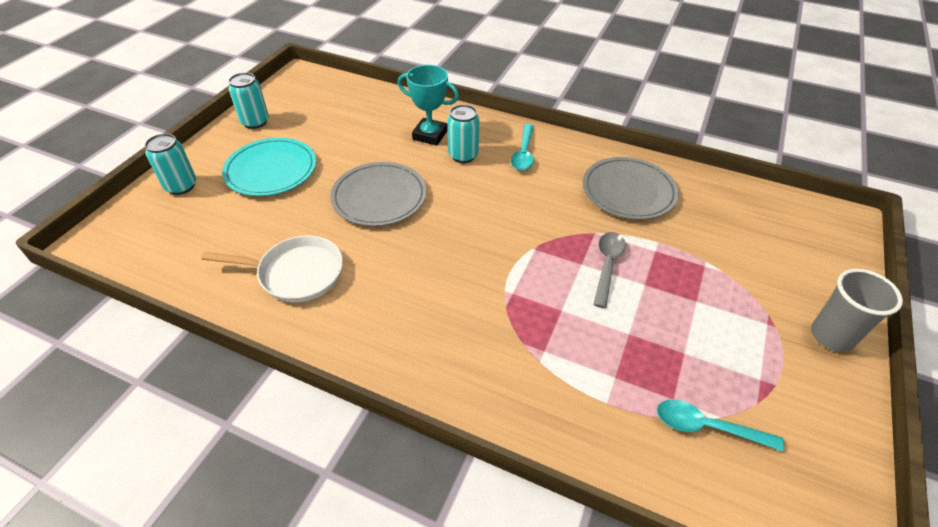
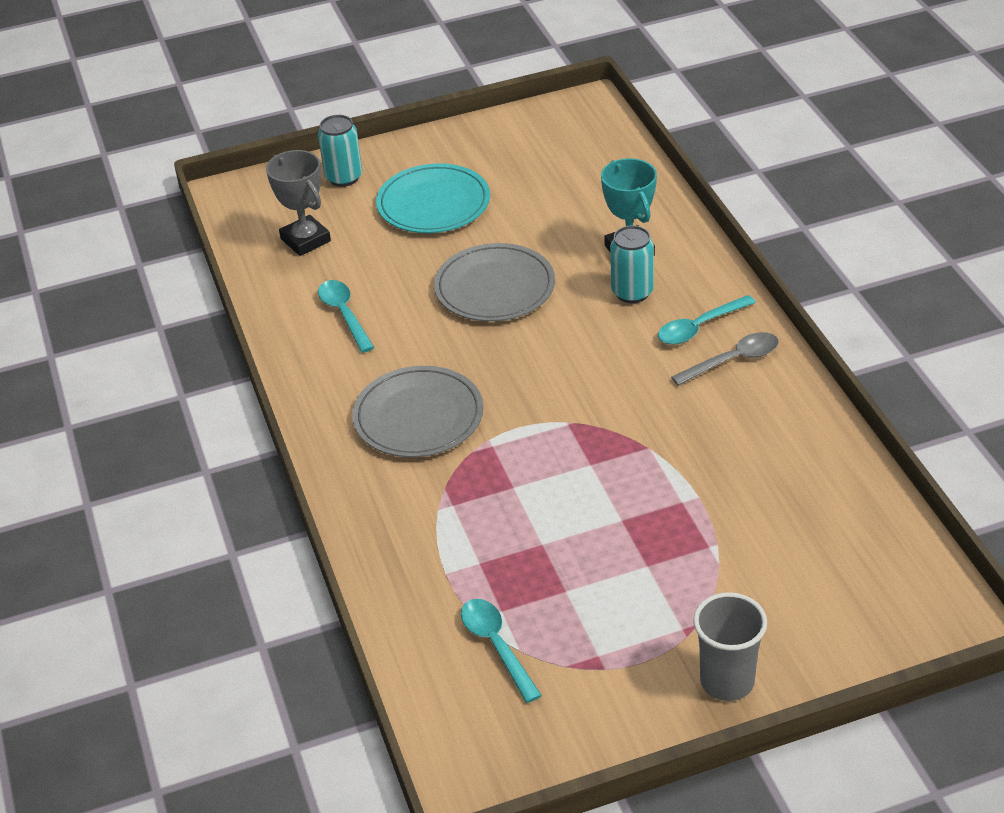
camera: 50 degrees right, 5 degrees down
white pan [202,236,343,302] -> turquoise spoon [318,280,374,353]
turquoise can [228,72,269,129] -> none
grey plate [583,157,679,220] -> grey plate moved to [352,366,484,457]
grey spoon [593,232,626,308] -> grey spoon moved to [671,332,779,386]
none -> grey trophy [266,150,331,256]

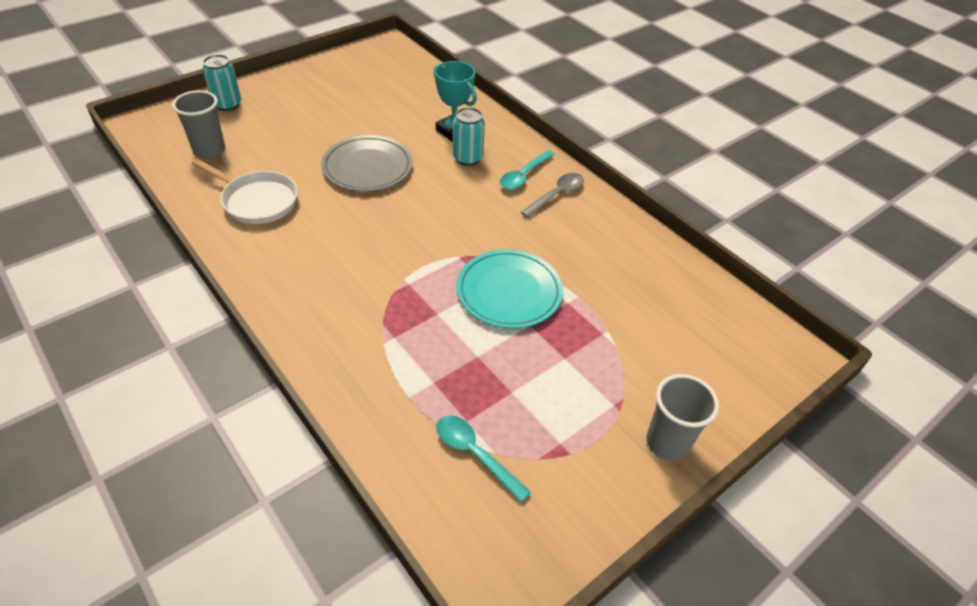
camera: 25 degrees left, 5 degrees up
grey trophy [266,150,331,256] -> grey cup [172,90,225,159]
turquoise spoon [318,280,374,353] -> white pan [192,159,298,224]
grey plate [352,366,484,457] -> none
turquoise plate [376,163,490,233] -> turquoise plate moved to [456,249,563,328]

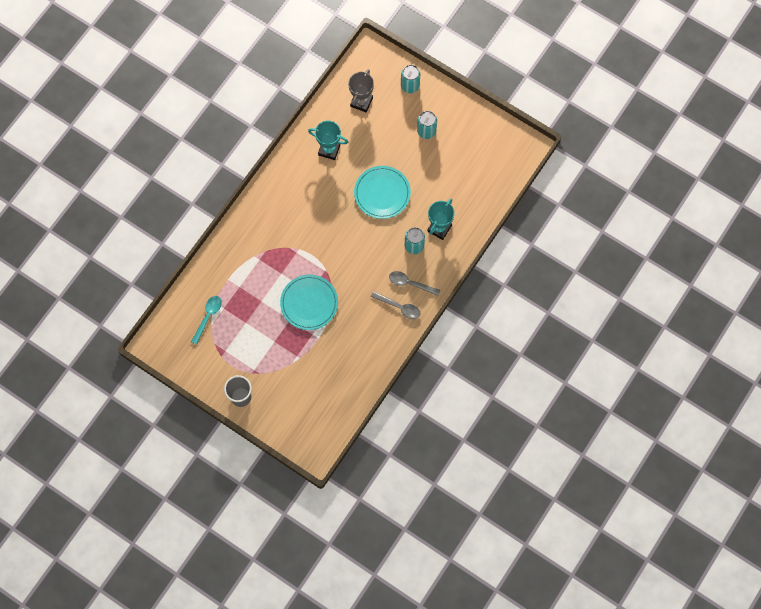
camera: 75 degrees right, 25 degrees up
grey cup [172,90,225,159] -> grey trophy [348,69,374,112]
white pan [192,159,298,224] -> turquoise trophy [308,121,348,160]
grey plate [321,135,413,191] -> turquoise plate [354,166,411,219]
turquoise spoon [500,150,555,190] -> grey spoon [389,271,440,296]
none -> turquoise can [417,111,437,139]

